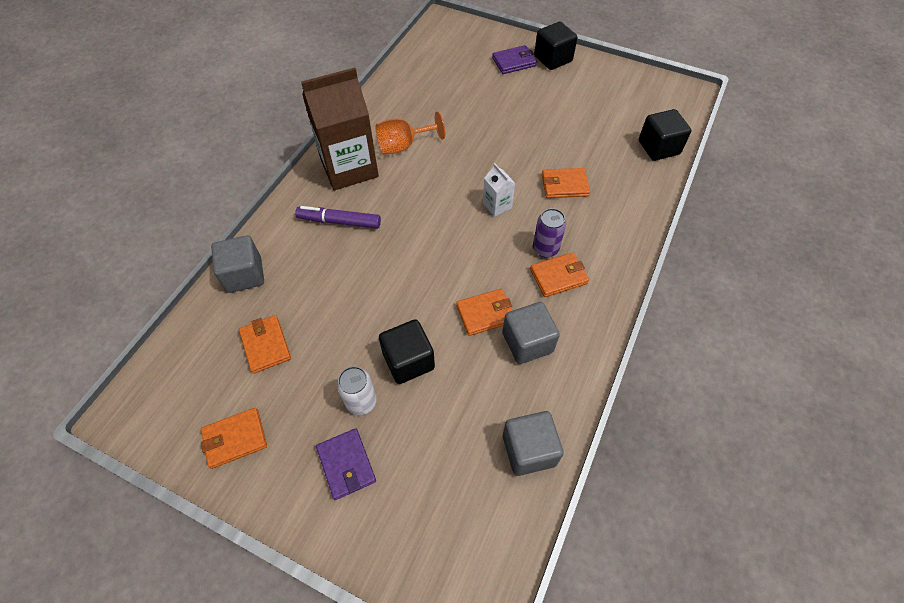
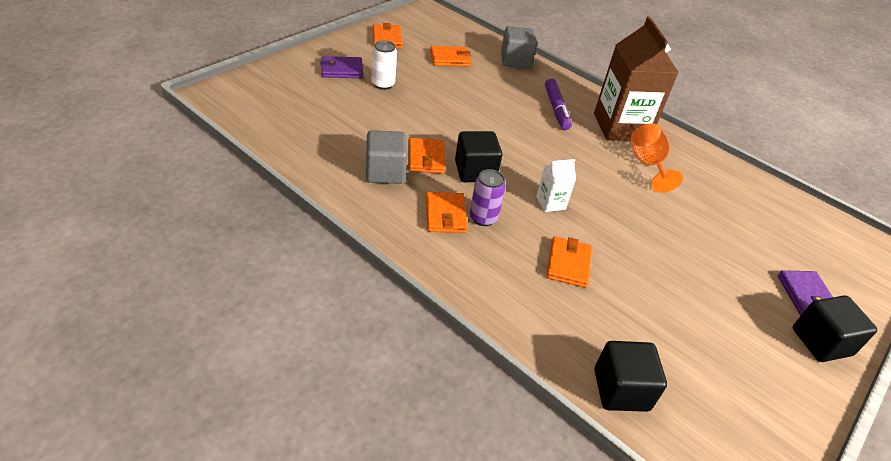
camera: 100 degrees right, 15 degrees down
purple marker [295,206,381,229] -> purple marker turned 150 degrees clockwise [545,78,572,130]
black cube [379,319,435,384] -> black cube moved to [455,131,502,182]
grey cube [503,411,564,476] -> none

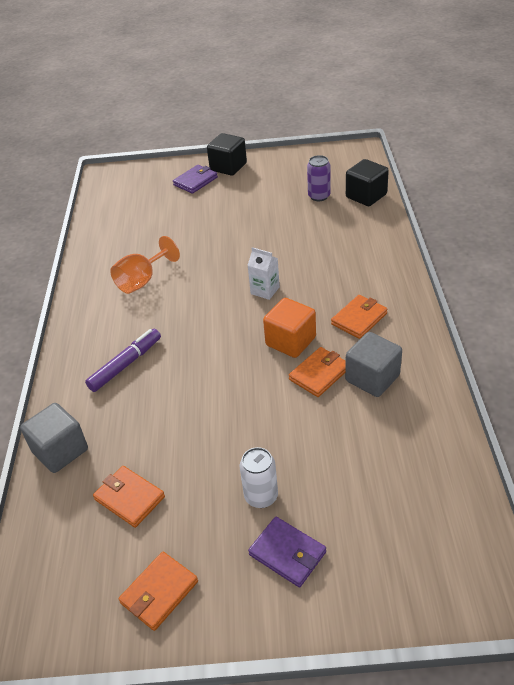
camera: 125 degrees left, 0 degrees up
black cube [455,131,502,182] -> orange cube [263,298,316,358]
purple can [470,169,506,226] -> purple can moved to [307,155,331,201]
orange wallet [546,236,592,288] -> none
brown carton [594,17,679,141] -> none

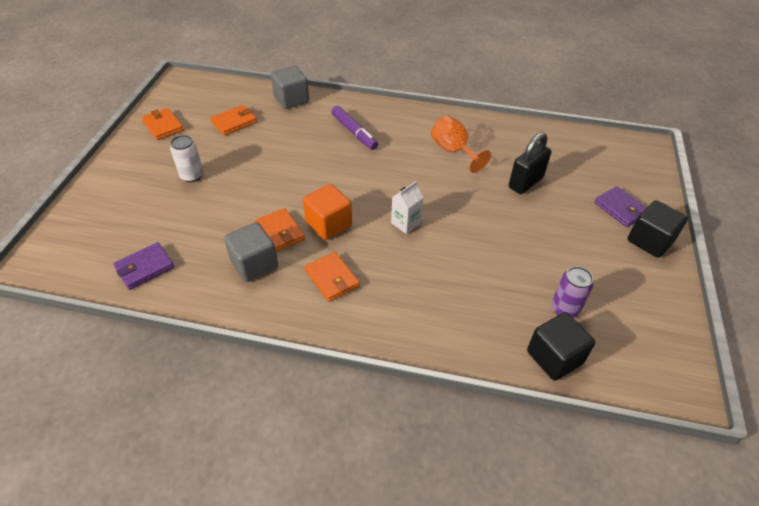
camera: 100 degrees right, 5 degrees up
purple wallet [248,517,326,587] -> purple wallet moved to [114,242,174,290]
none -> black padlock [509,132,551,194]

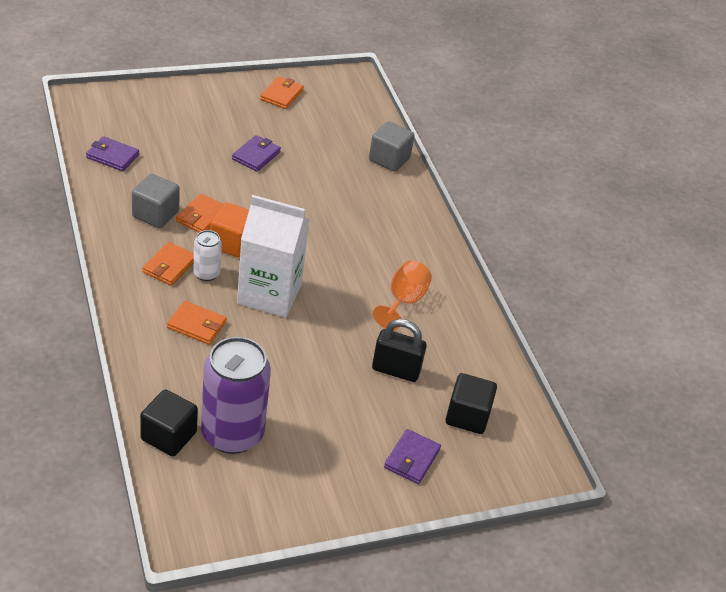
camera: 55 degrees right, 5 degrees down
white can [170,135,203,182] -> white can moved to [193,230,222,281]
orange wallet [210,105,257,136] -> orange wallet moved to [167,301,227,345]
purple marker [331,106,378,150] -> none
white carton [391,181,424,234] -> white carton [237,195,310,317], size x2.29
purple can [552,266,593,318] -> purple can [201,337,271,454], size x2.08
black cube [628,200,688,258] -> black cube moved to [446,373,497,434]
none -> purple wallet [232,135,281,172]

